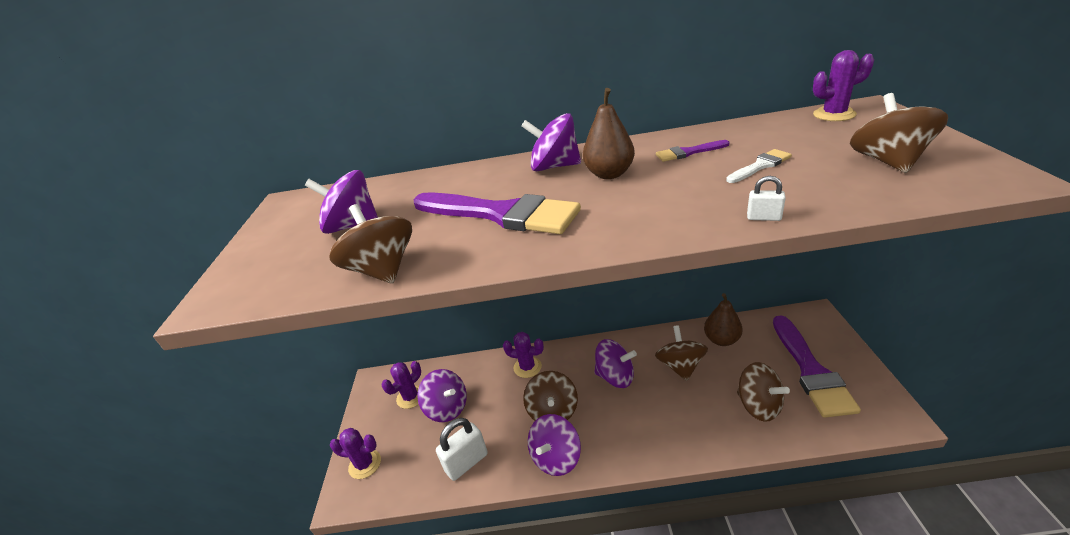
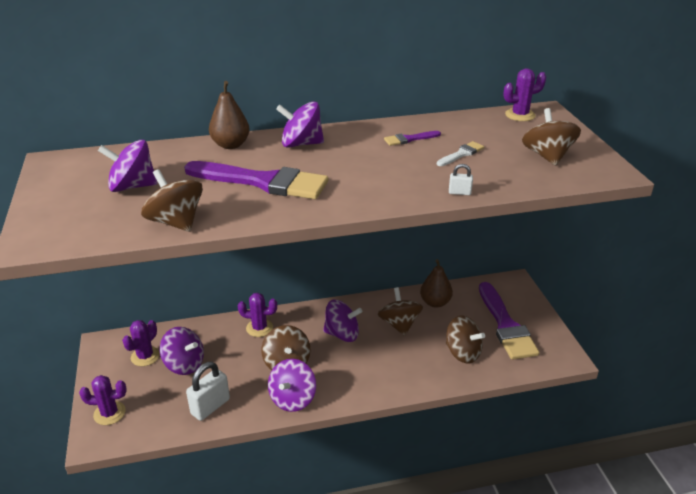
camera: 15 degrees left, 0 degrees up
brown pear [583,88,635,179] -> brown pear moved to [209,81,250,149]

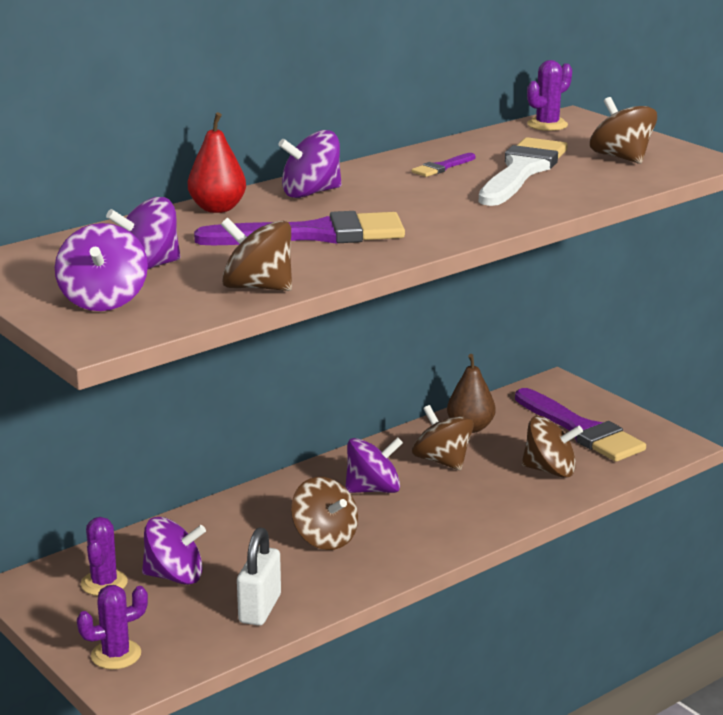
camera: 25 degrees left, 10 degrees down
brown pear [209,81,250,149] -> red pear [188,112,246,213]
purple cactus [238,293,277,337] -> none
purple spinning top [268,359,316,412] -> purple spinning top moved to [55,223,148,311]
white brush [437,141,484,166] -> white brush [479,137,568,206], size x2.27
white padlock [449,164,473,195] -> none

